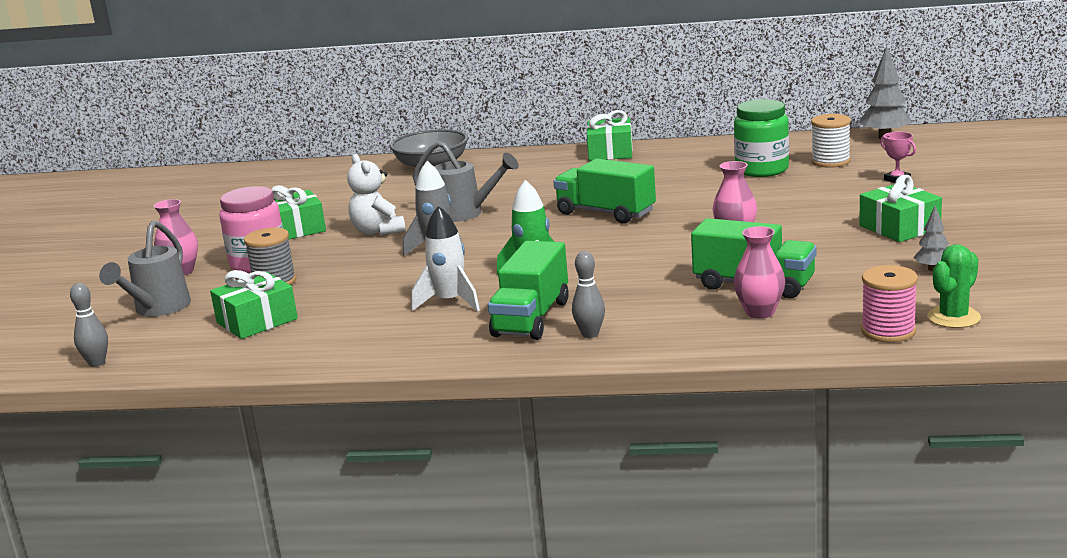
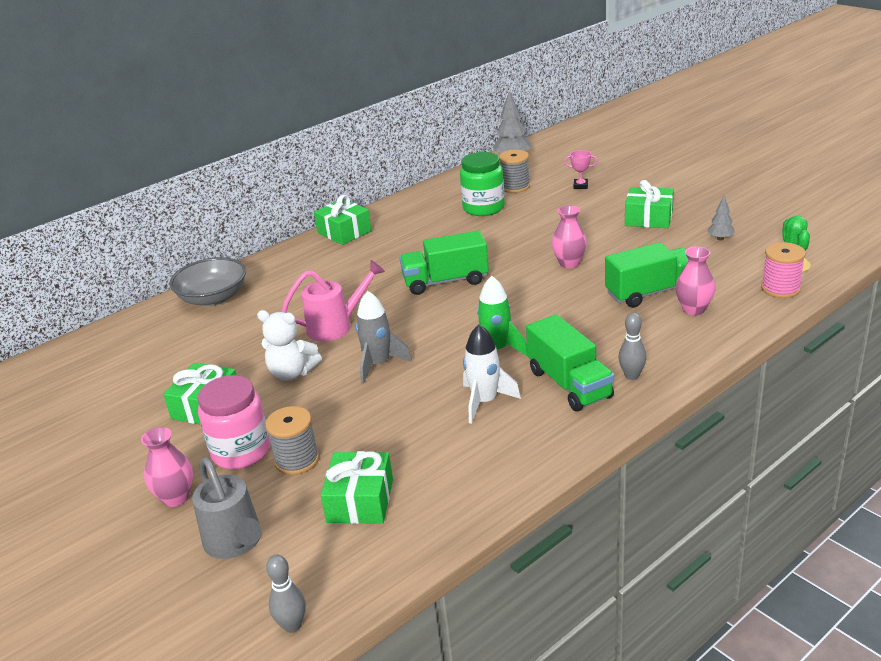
camera: 45 degrees left, 10 degrees up
grey watering can [413,141,519,222] -> pink watering can [281,260,385,341]
white spool [811,114,851,168] -> grey spool [499,150,530,193]

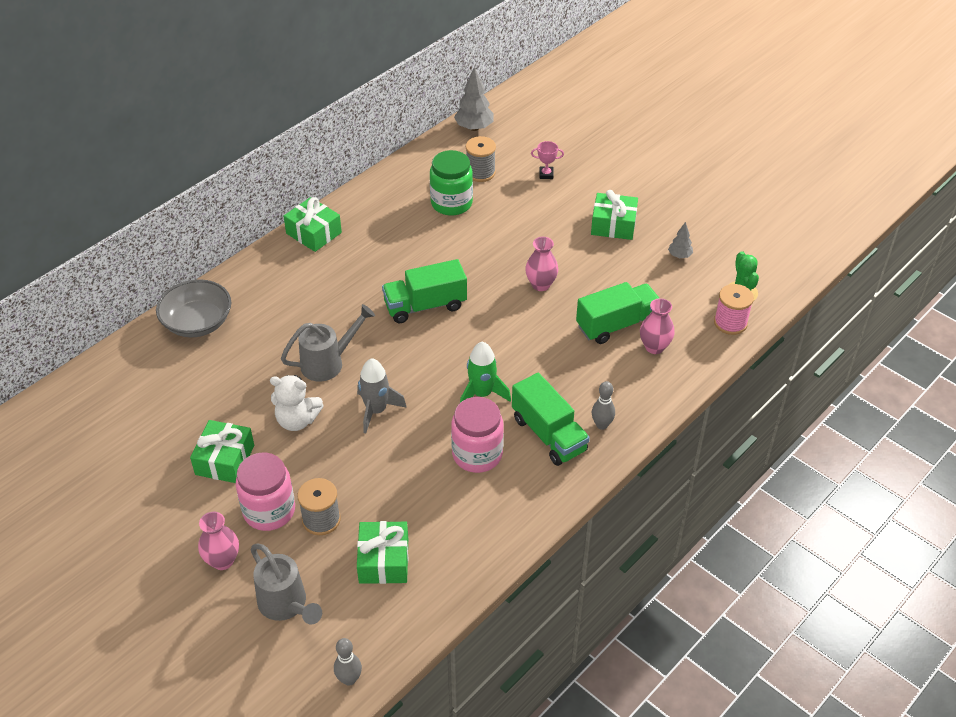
camera: 10 degrees left, 15 degrees up
pink watering can [281,260,385,341] -> grey watering can [281,304,375,382]
white rocket [463,324,521,424] -> pink jar [451,397,504,473]

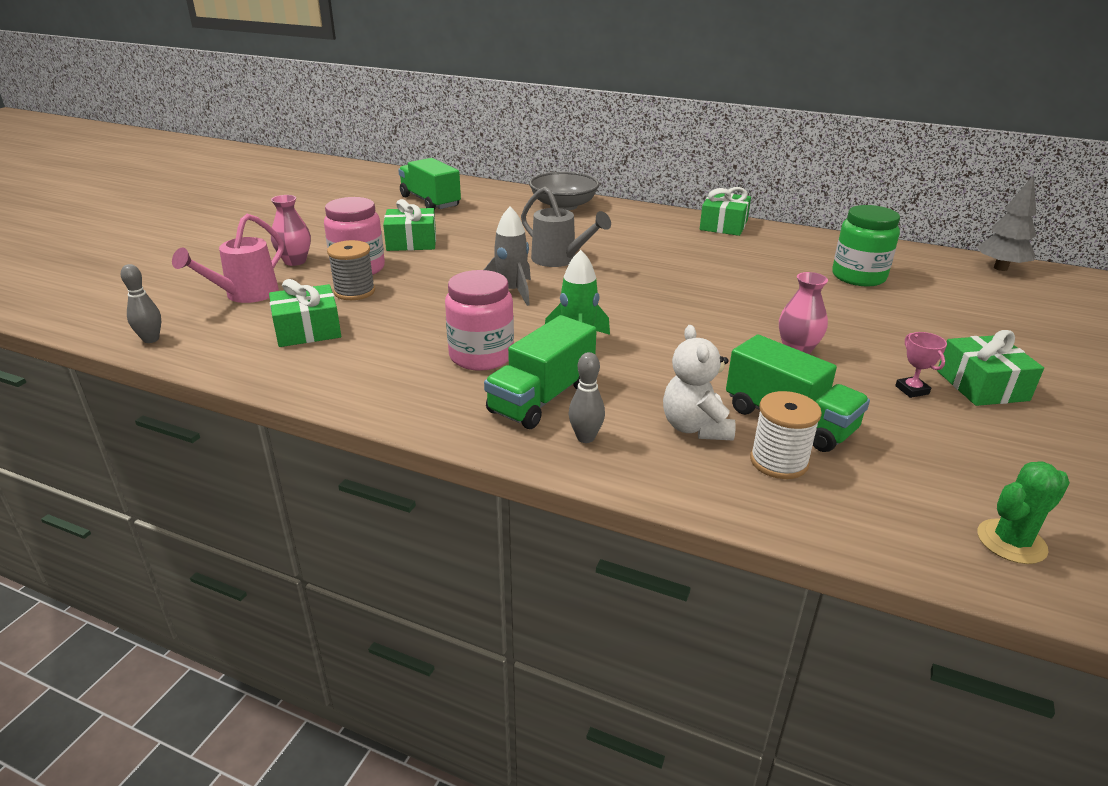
camera: 70 degrees right, 15 degrees down
grey watering can [250,543,322,625] -> pink watering can [172,214,284,303]
white teddy bear [270,375,324,431] -> white teddy bear moved to [663,325,736,441]
green truck [382,259,467,323] -> green truck moved to [398,158,461,210]
grey spool [466,136,496,182] -> none
pink trophy [531,141,564,179] -> pink trophy moved to [895,332,947,398]
pink vase [640,298,675,354] -> white spool [750,391,822,479]
grey tree [668,222,693,258] -> none
pink spool [714,284,754,335] -> none

